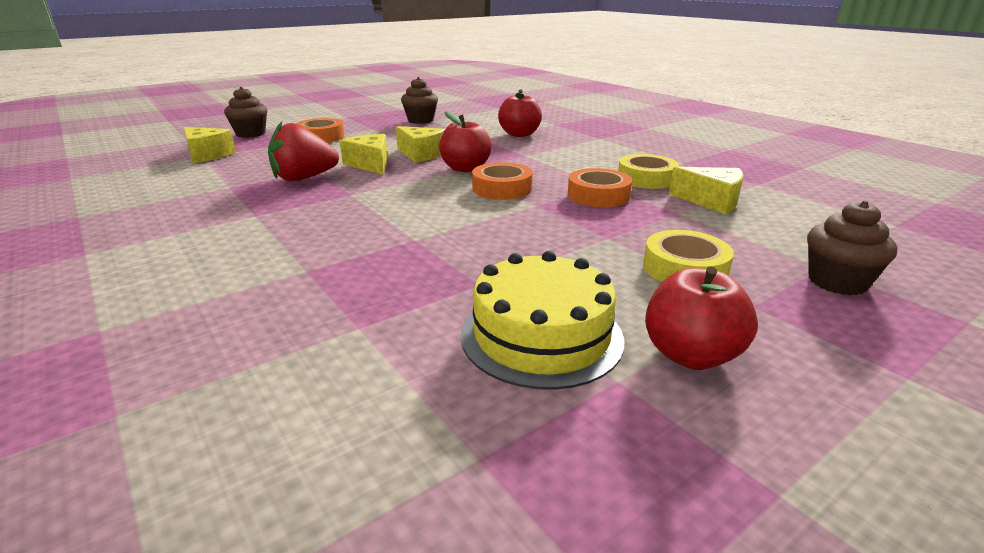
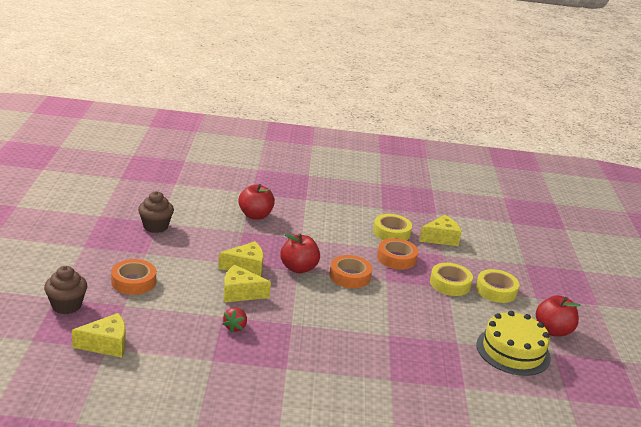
camera: 55 degrees left, 0 degrees up
red strawberry [268,122,339,182] -> red strawberry [223,307,247,333], size x0.53
brown cupcake [807,200,897,296] -> none
none -> yellow tape [430,263,473,296]

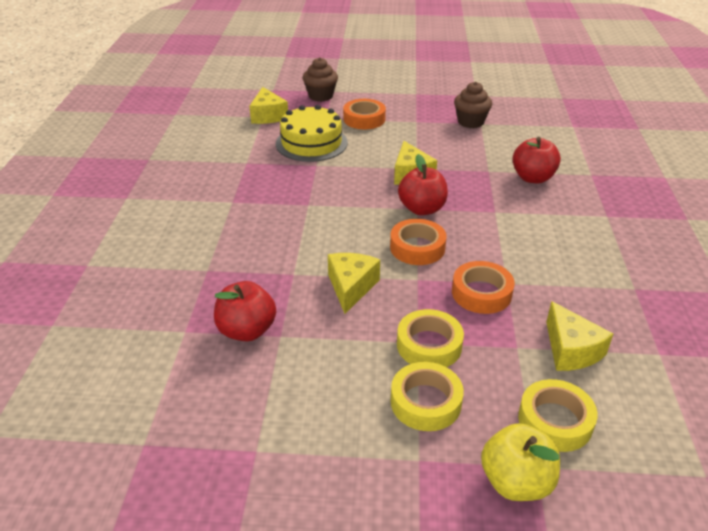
camera: 95 degrees right, 10 degrees up
red strawberry [223,307,247,333] -> none
yellow cheese [224,265,271,302] -> yellow cheese moved to [328,253,380,314]
yellow tape [373,214,412,241] -> yellow tape moved to [518,379,598,452]
yellow cake [476,311,551,376] -> yellow cake moved to [276,105,348,162]
red apple [536,295,581,337] -> red apple moved to [214,281,276,341]
none -> yellow apple [481,423,560,501]

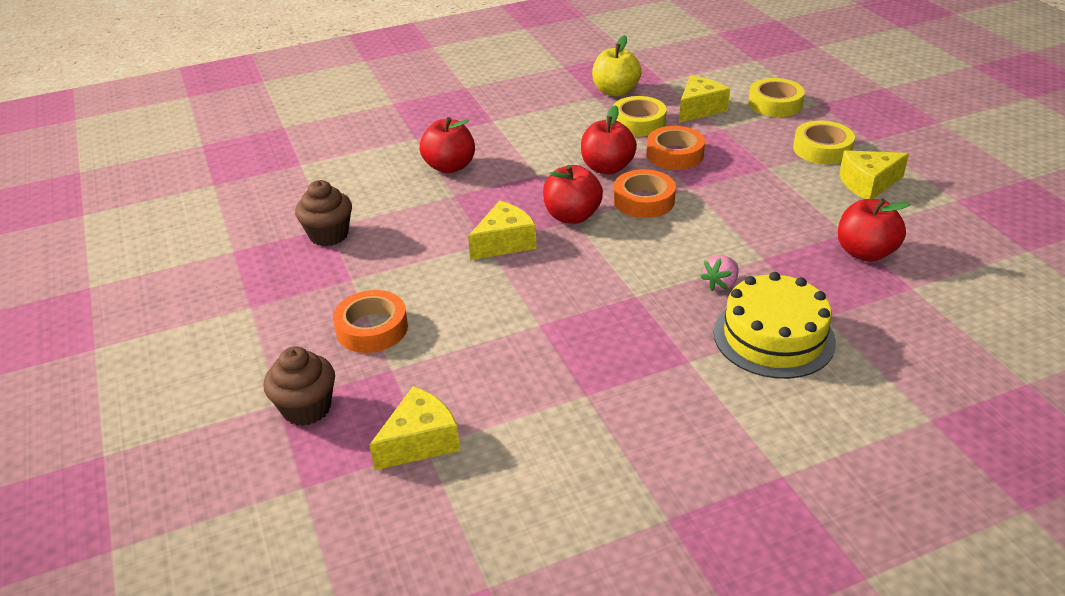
camera: 115 degrees left, 0 degrees up
yellow cake [276,105,348,162] -> yellow cake moved to [714,272,836,379]
yellow cheese [328,253,380,314] -> yellow cheese moved to [839,150,909,199]
yellow tape [397,309,464,367] -> yellow tape moved to [613,96,667,137]
yellow apple [481,423,560,501] -> yellow apple moved to [592,35,642,97]
none -> red apple [581,105,637,174]
none -> pink strawberry [700,255,739,291]

